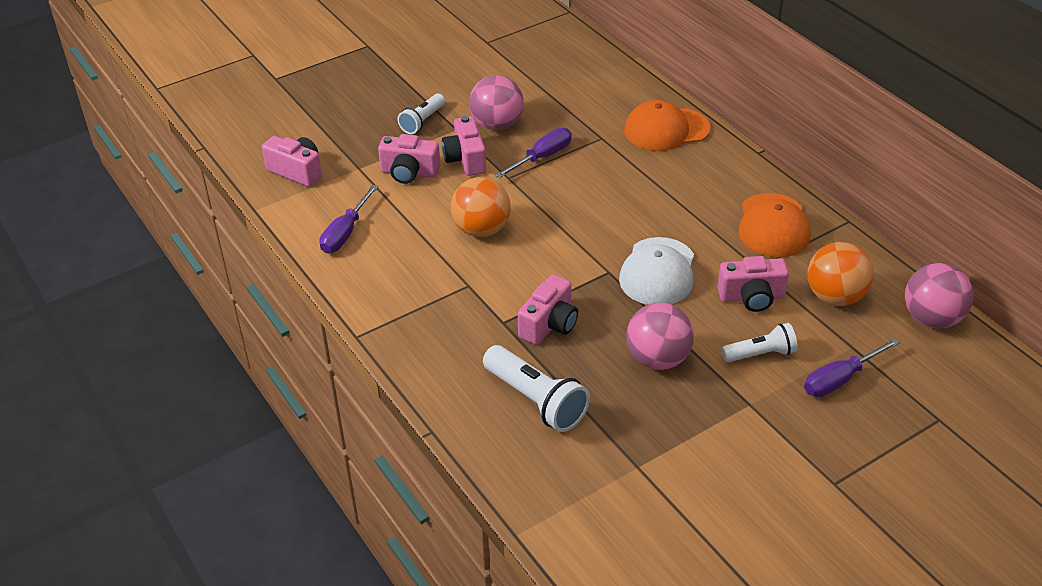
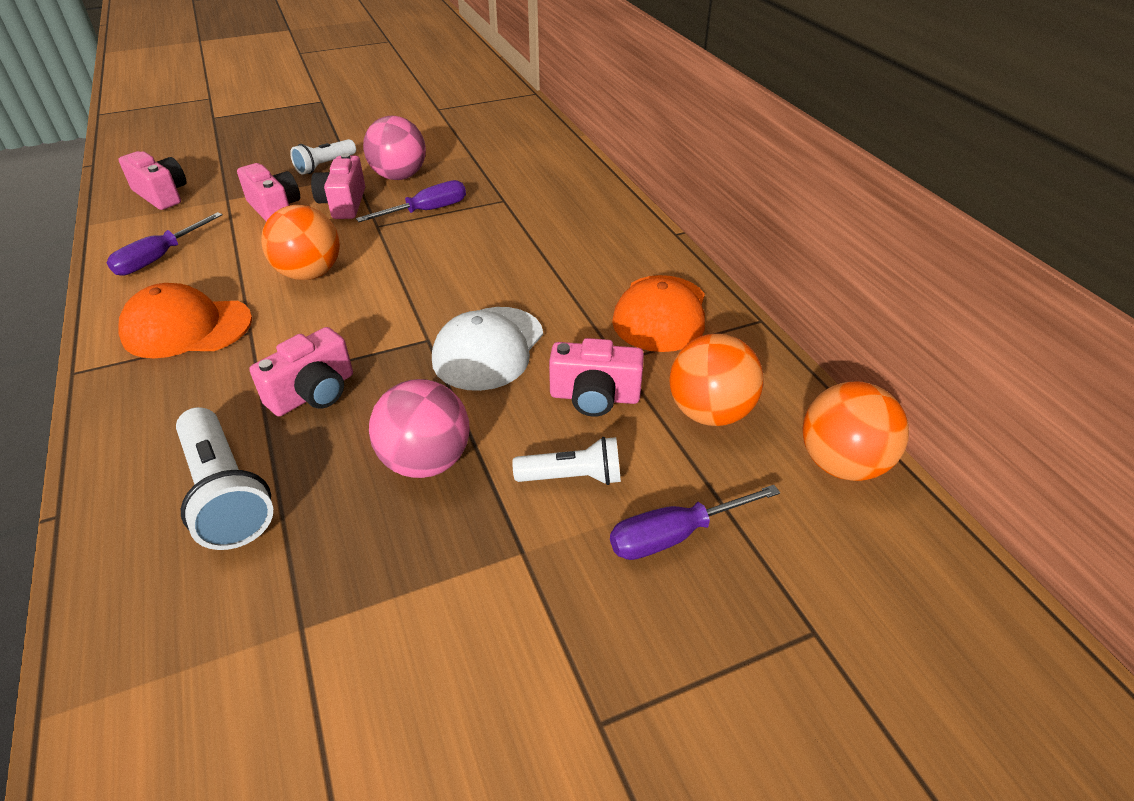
camera: 10 degrees right, 0 degrees up
pink camera [378,134,440,184] -> pink camera turned 150 degrees counterclockwise [237,163,300,221]
orange cap [624,100,710,151] -> orange cap moved to [118,283,252,358]
pink ball [905,263,974,328] -> orange ball [803,381,909,481]

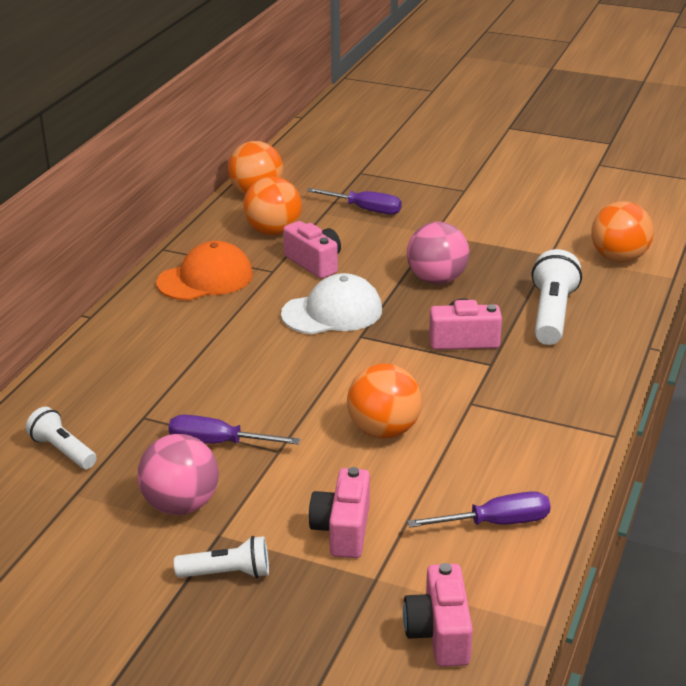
camera: 135 degrees left, 10 degrees down
orange cap [118,283,252,358] -> none
pink camera [311,153,365,219] -> none
white flashlight [512,437,621,485] -> white flashlight moved to [26,407,97,469]
none -> orange ball [591,201,654,262]

